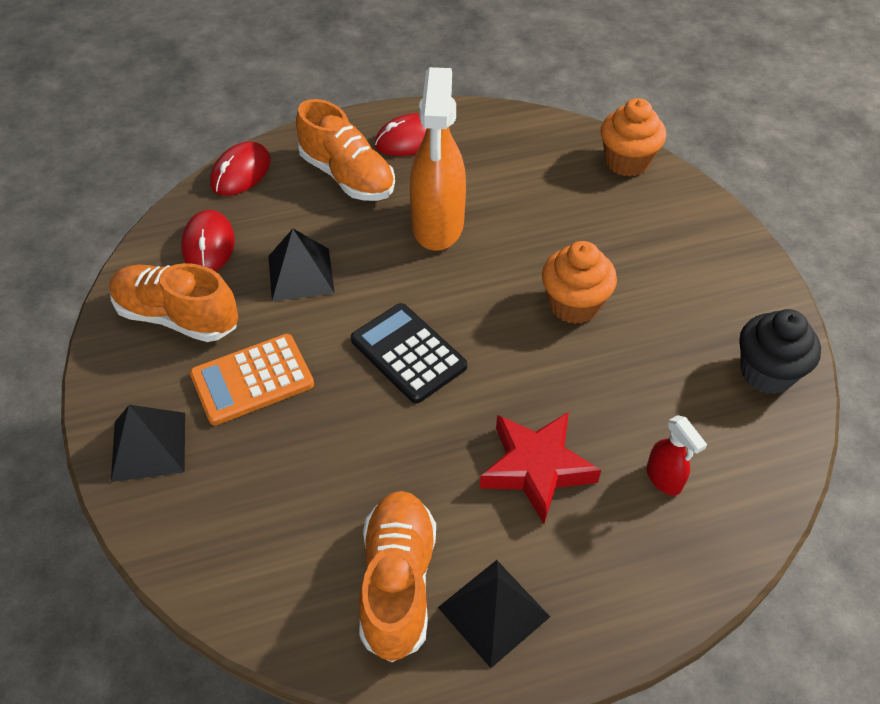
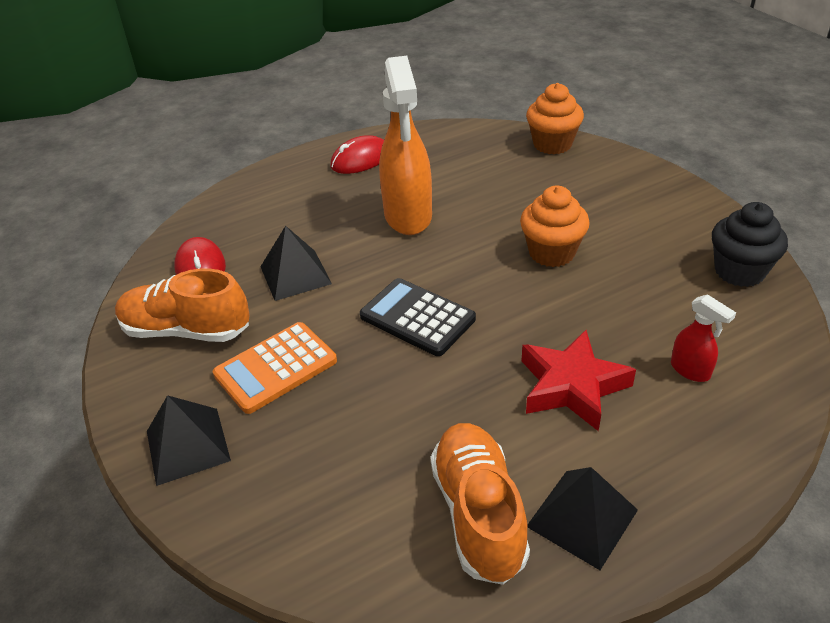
camera: 10 degrees left, 10 degrees down
red mouse [210,142,271,196] -> none
orange shoe [296,99,395,201] -> none

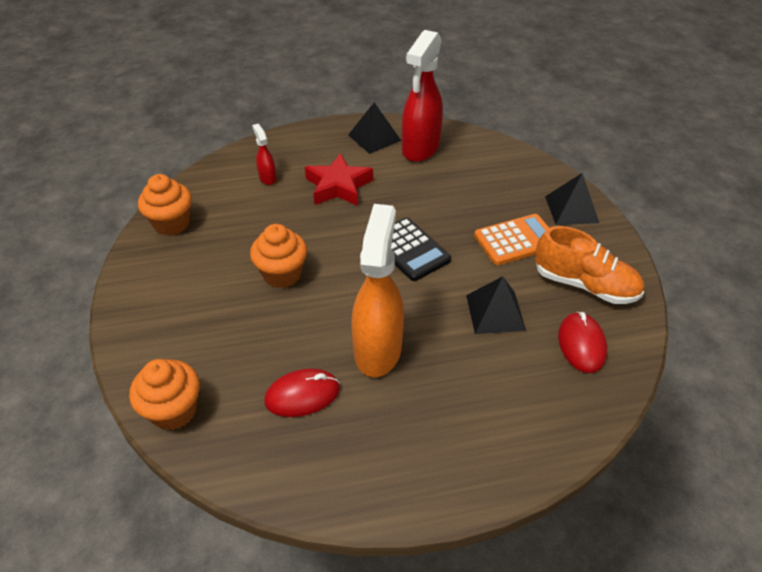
camera: 165 degrees left, 5 degrees up
red mouse [330,135,384,174] -> red mouse moved to [264,369,340,417]
orange shoe [430,423,530,585] -> red spray bottle [402,30,443,162]
black cupcake [712,202,788,287] -> orange cupcake [138,174,192,236]

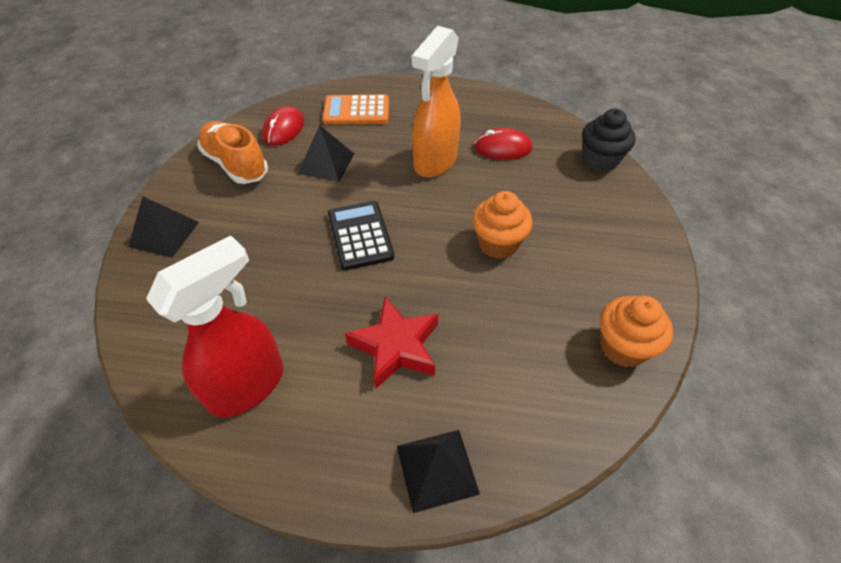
camera: 160 degrees left, 5 degrees up
orange cupcake [129,359,200,430] -> black cupcake [582,109,636,172]
red spray bottle [252,124,277,185] -> none
black pyramid [348,102,401,154] -> black pyramid moved to [397,430,480,513]
orange calculator [474,214,549,265] -> orange calculator moved to [322,95,389,125]

